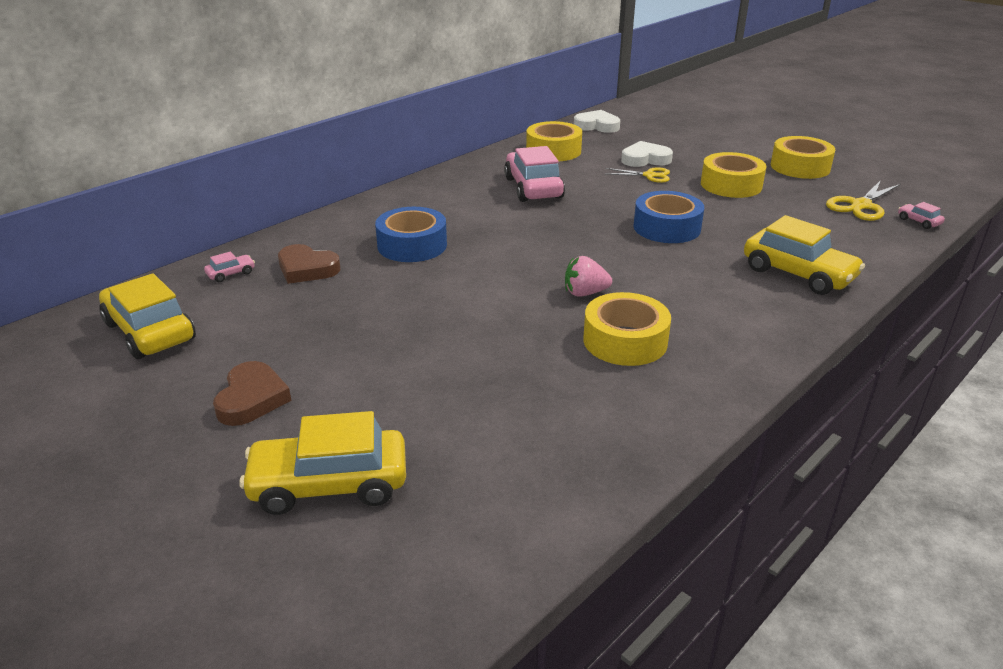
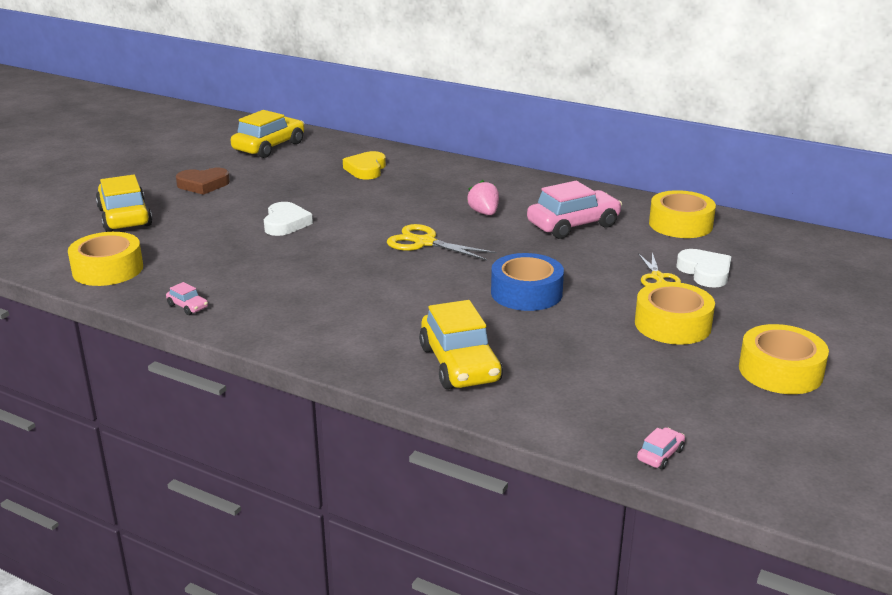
camera: 75 degrees right, 5 degrees down
pink car [204,251,255,282] -> pink car moved to [166,282,208,315]
brown heart [278,244,340,284] -> yellow heart [343,151,386,179]
blue tape [375,207,447,262] -> none
pink strawberry [565,256,612,297] -> pink strawberry moved to [467,180,499,215]
white heart [574,110,620,133] -> white heart moved to [264,202,313,236]
yellow tape [583,292,671,366] -> yellow tape moved to [68,232,143,286]
yellow car [744,215,865,295] -> yellow car turned 45 degrees counterclockwise [419,300,503,389]
yellow scissors [826,180,901,221] -> yellow scissors moved to [387,224,497,261]

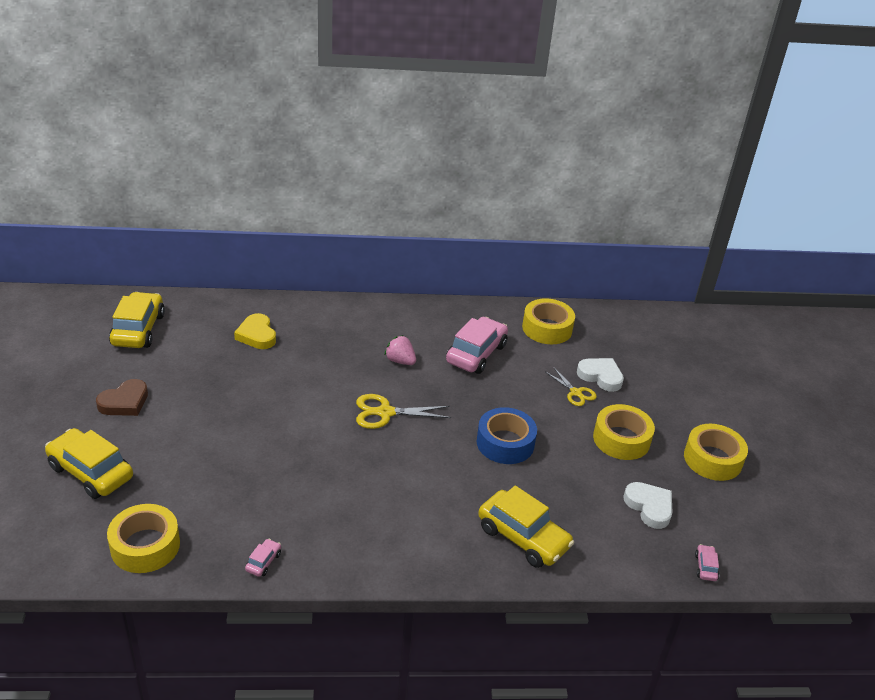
camera: 35 degrees left, 10 degrees up
pink car [166,282,208,315] -> pink car turned 75 degrees counterclockwise [245,539,281,577]
white heart [264,202,313,236] -> white heart moved to [623,482,672,529]

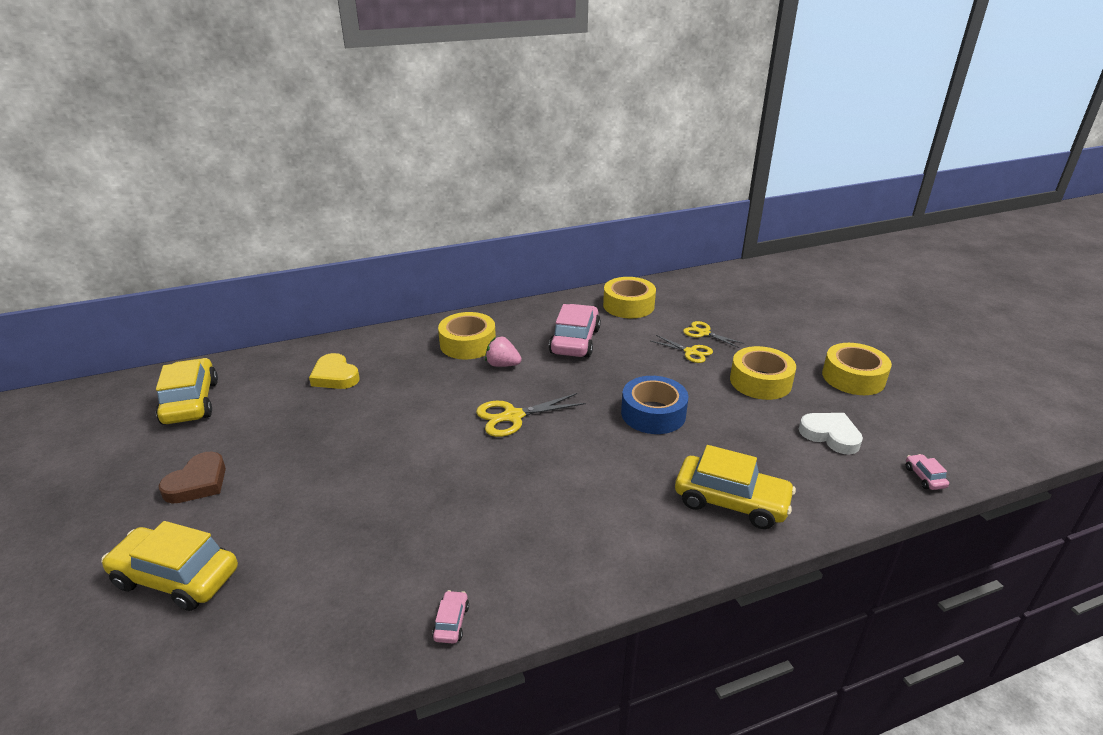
camera: 15 degrees left, 5 degrees down
yellow tape [107,504,180,573] -> yellow tape moved to [438,312,496,360]
white heart [577,358,624,392] -> yellow scissors [683,321,745,348]

